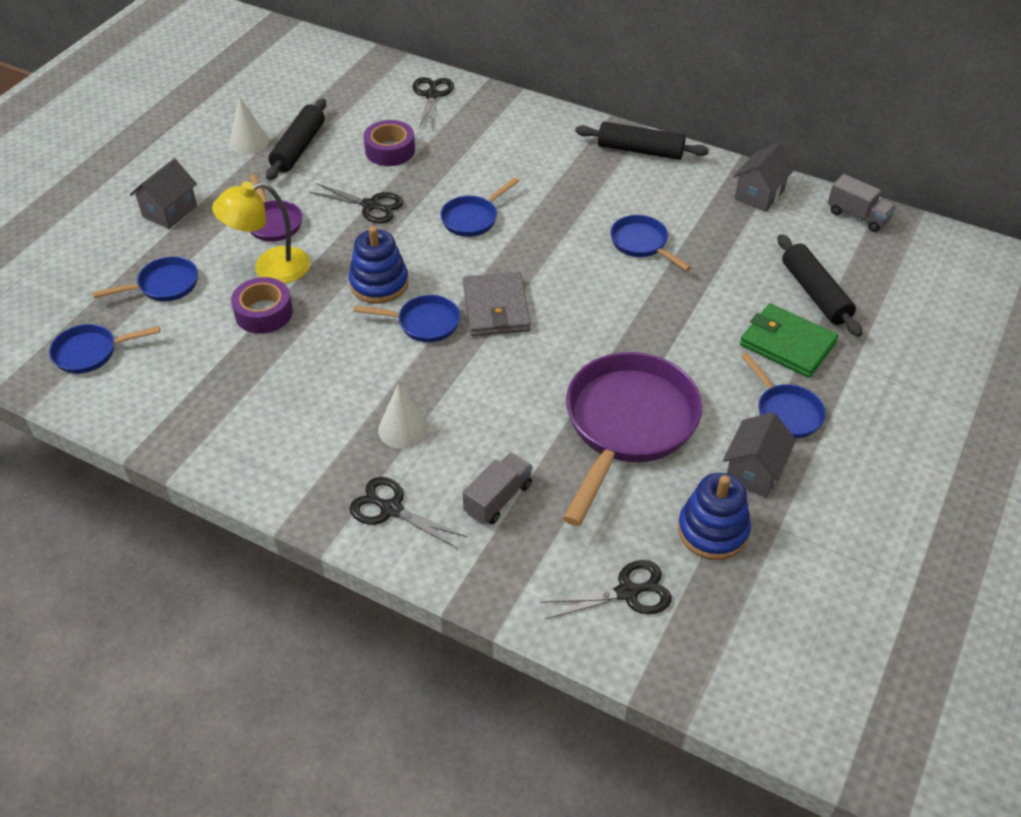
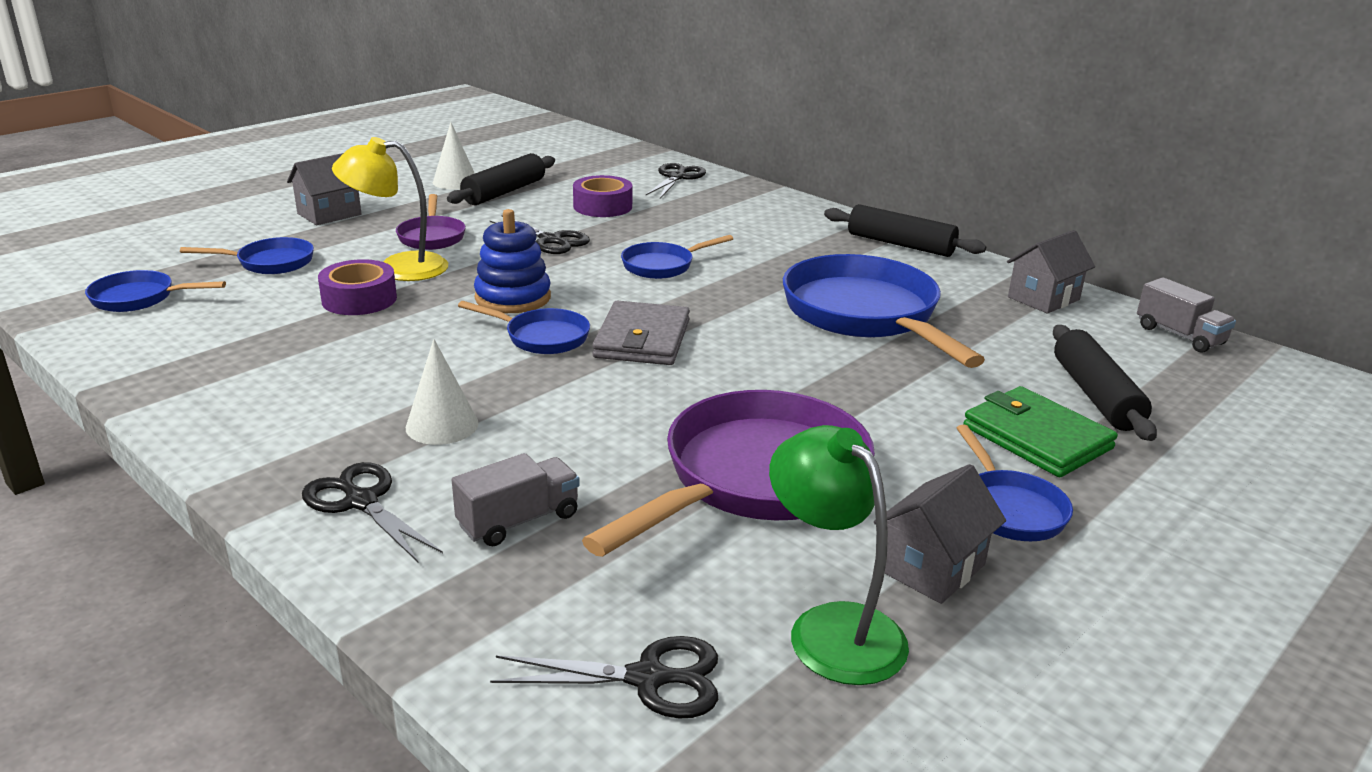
camera: 15 degrees right, 20 degrees down
blue pan [610,215,691,271] -> blue pan [783,254,985,368], size x2.03
blue stacking toy [678,473,751,560] -> green lamp [769,425,909,685]

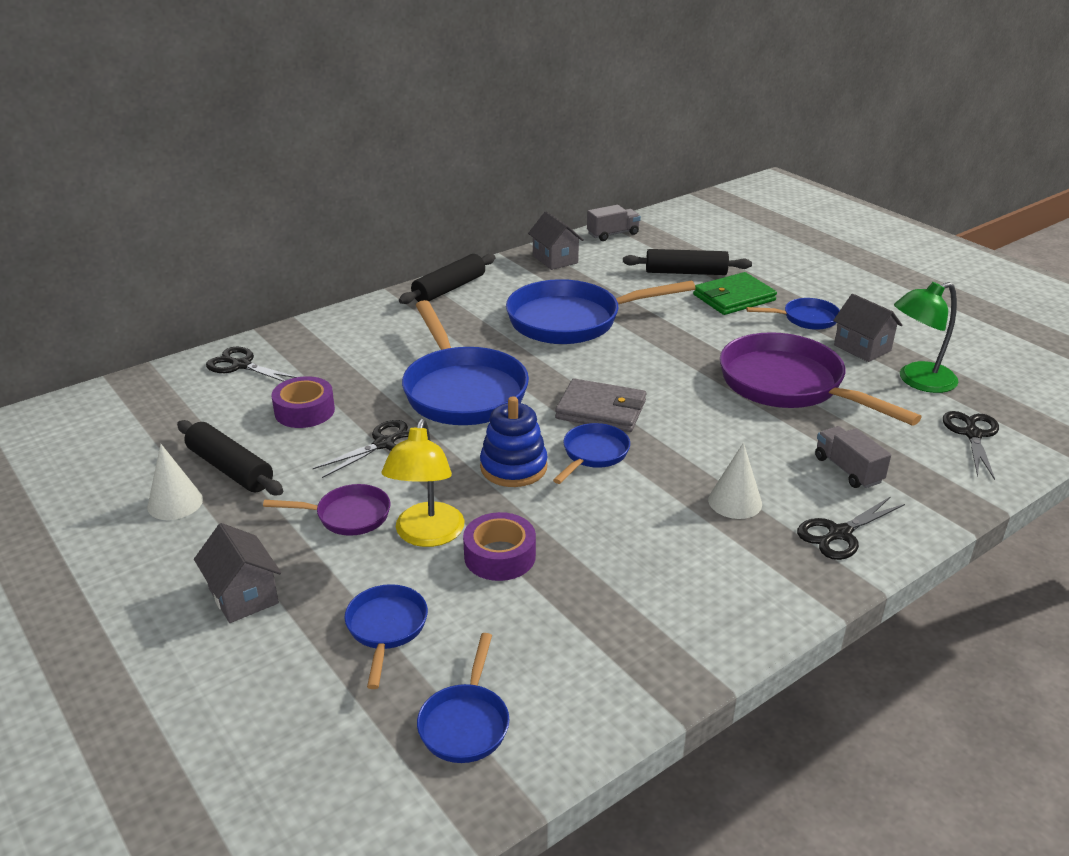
camera: 80 degrees left, 5 degrees up
blue pan [621,235,733,279] -> blue pan [402,300,529,425], size x2.03

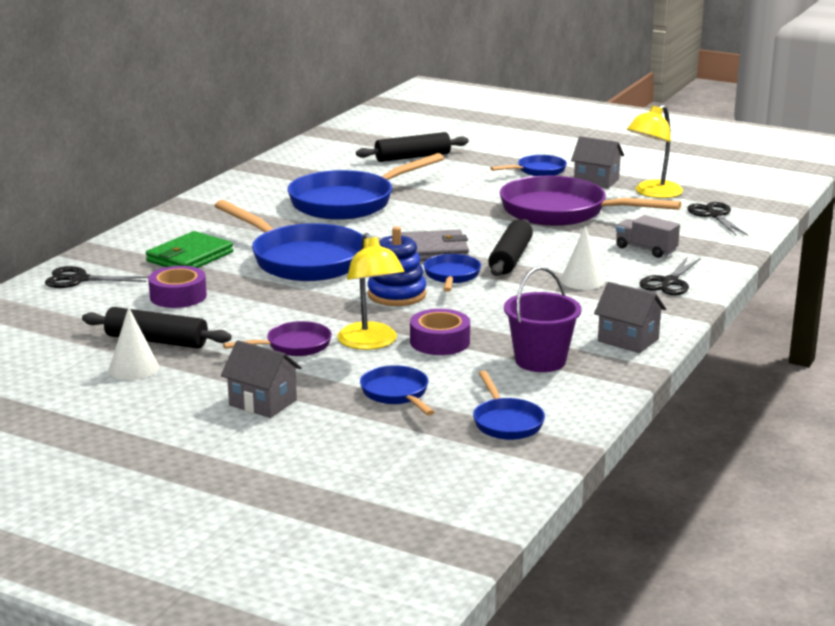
camera: 25 degrees left, 10 degrees down
black scissors [313,420,409,478] -> none
black rolling pin [399,254,495,304] -> black rolling pin moved to [488,219,533,276]
grey house [528,211,584,270] -> grey house moved to [594,282,666,353]
grey truck [587,205,641,241] -> none
green wallet [693,272,777,315] -> green wallet moved to [146,231,233,268]
green lamp [894,282,958,393] -> yellow lamp [627,104,683,198]
none -> purple bucket [504,267,582,372]

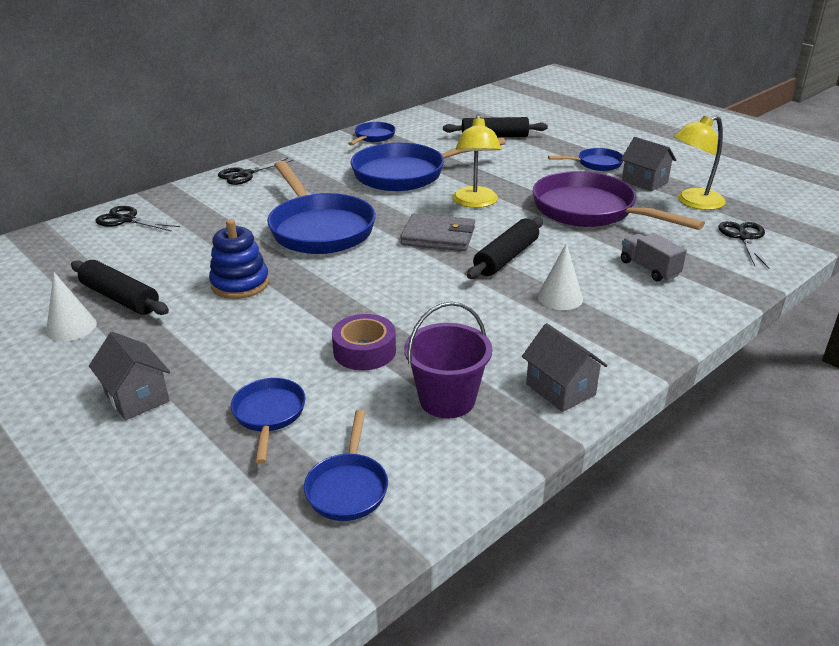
camera: 20 degrees right, 10 degrees up
green wallet [146,231,233,268] -> none
purple tape [148,266,207,308] -> none
purple pan [223,321,332,356] -> none
yellow lamp [337,233,405,350] -> yellow lamp moved to [453,115,501,208]
blue stacking toy [367,226,427,306] -> blue stacking toy moved to [209,219,269,299]
blue pan [424,254,481,292] -> blue pan moved to [348,122,396,145]
black scissors [640,258,701,295] -> black scissors moved to [218,158,294,185]

